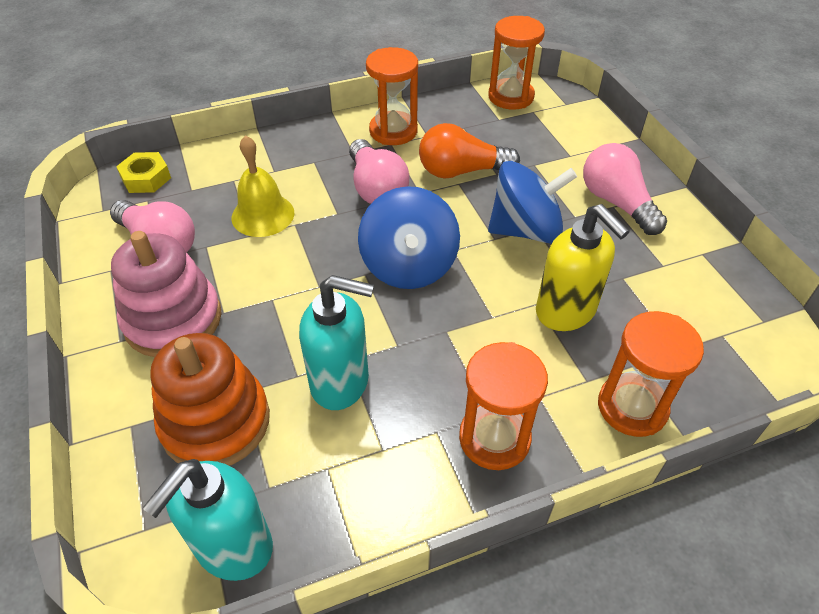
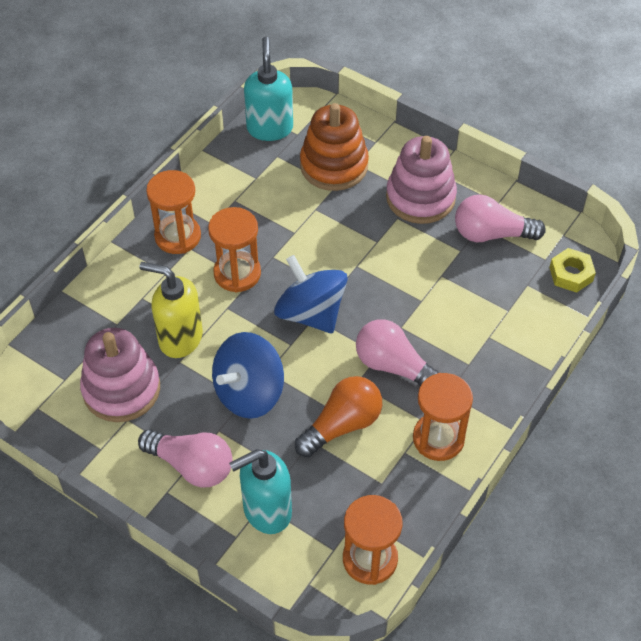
camera: 145 degrees right, 5 degrees up
yellow bell [232,135,294,237] -> none
turquoise soap dispenser [299,275,374,410] -> turquoise soap dispenser moved to [229,449,292,534]
orange hourglass [598,311,704,437] -> orange hourglass moved to [208,207,261,293]
none -> pink stacking toy [80,328,160,422]

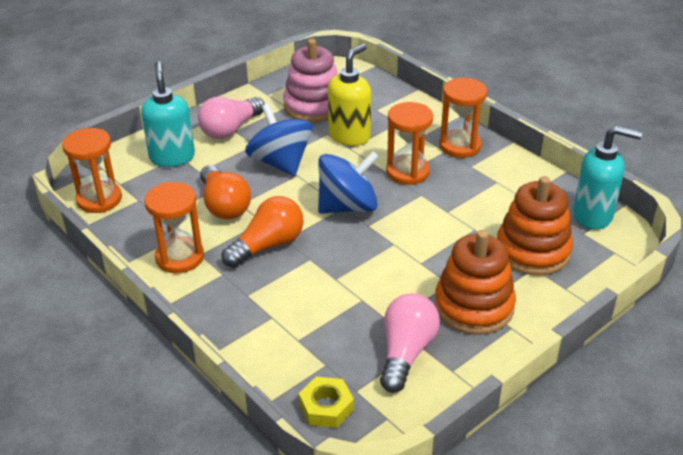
camera: 105 degrees right, 15 degrees down
pink light bulb [356,319,439,386] -> orange light bulb [222,196,303,268]
pink stacking toy [386,136,457,224] -> orange stacking toy [434,230,516,335]

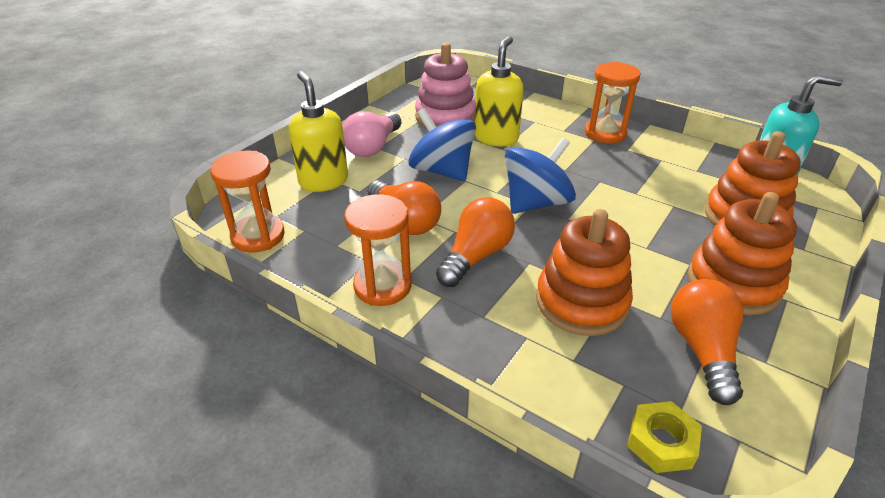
camera: 15 degrees left, 0 degrees up
turquoise soap dispenser [141,61,195,167] -> yellow soap dispenser [289,71,348,192]
pink light bulb [380,293,440,393] -> orange light bulb [671,279,743,405]
orange hourglass [386,102,433,185] -> none
none -> orange stacking toy [536,209,633,336]

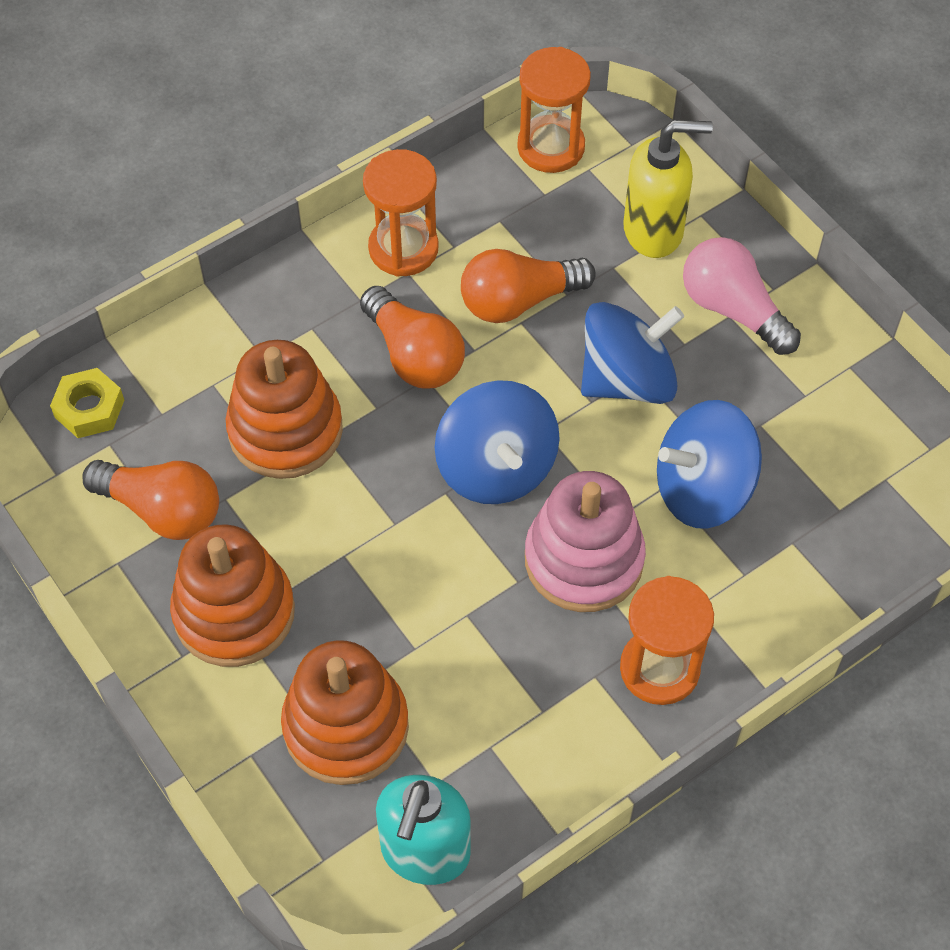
camera: 110 degrees right, 20 degrees up
pink stacking toy [415,43,476,127] -> pink stacking toy moved to [525,471,646,612]
yellow soap dispenser [475,36,524,146] -> blue spinning top [657,400,762,528]

